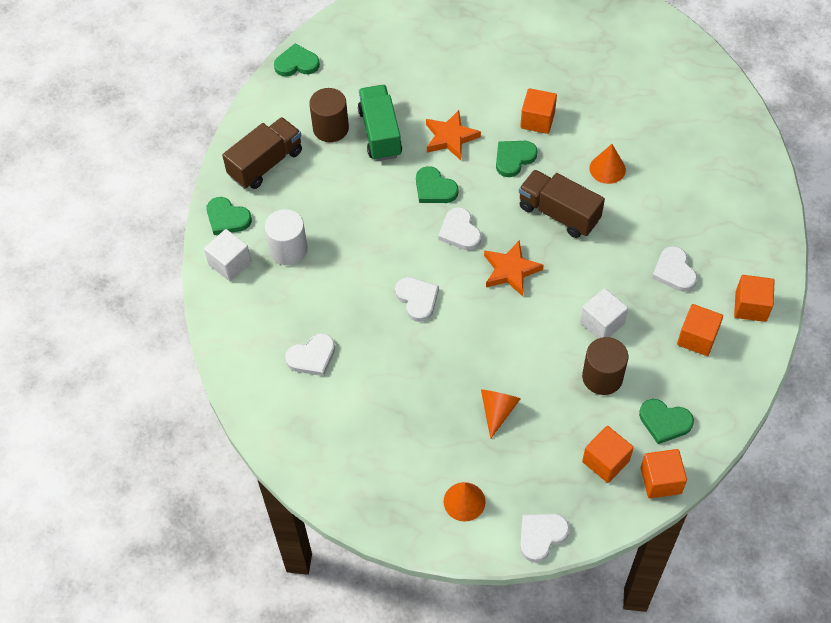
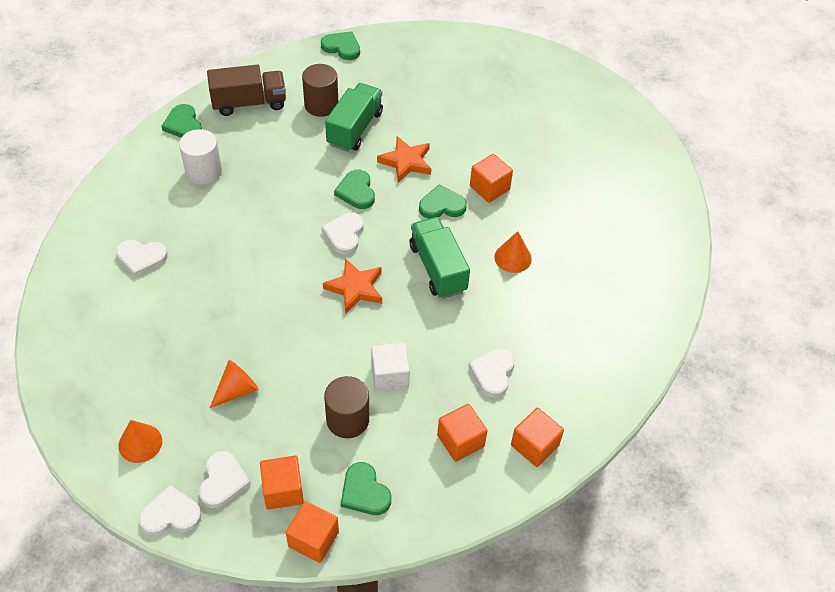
camera: 30 degrees right, 5 degrees down
white cube [204,229,251,281] -> none
white heart [395,277,439,322] -> white heart moved to [199,451,251,508]
brown truck [519,170,605,238] -> green truck [410,217,470,299]

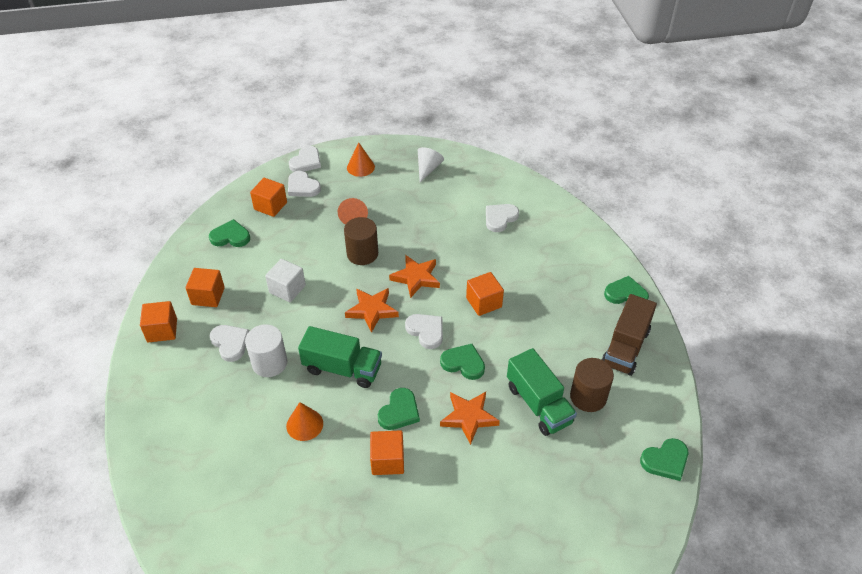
camera: 130 degrees right, 5 degrees down
white cylinder [179,129,222,185] -> white cylinder moved to [245,324,287,377]
orange cube [286,501,339,563] -> orange cube moved to [466,272,504,316]
brown cylinder [324,376,369,438] -> brown cylinder moved to [344,217,378,265]
none -> orange star [389,255,440,298]
none -> white cone [418,147,444,182]

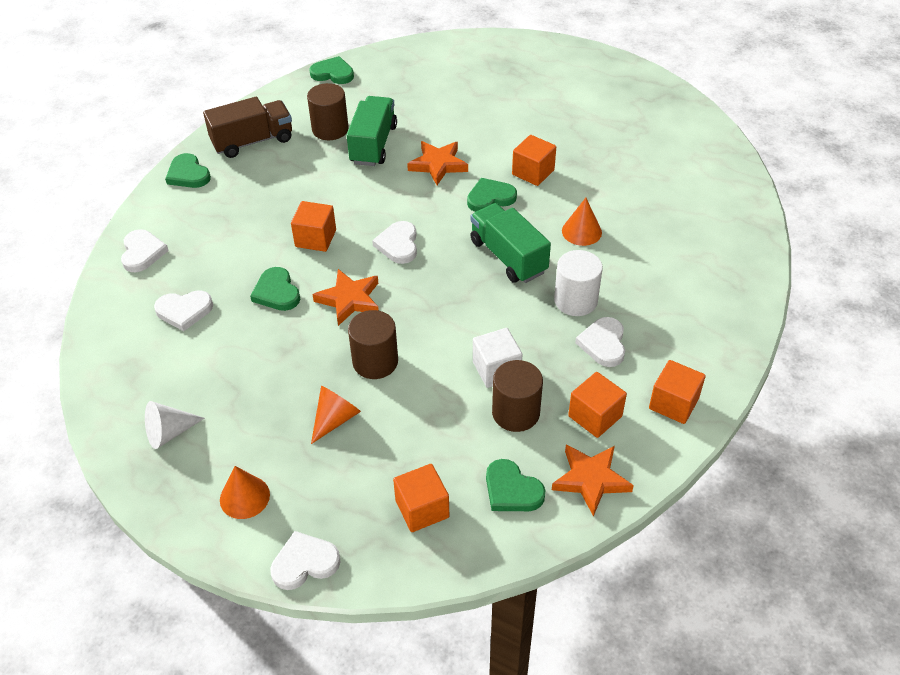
camera: 140 degrees left, 0 degrees up
white heart [288,171,321,197] -> white heart moved to [121,229,169,272]
orange star [345,288,399,333] -> orange star moved to [552,445,634,517]
green heart [440,344,485,380] -> green heart moved to [250,267,300,311]
none -> brown cylinder [492,360,543,432]

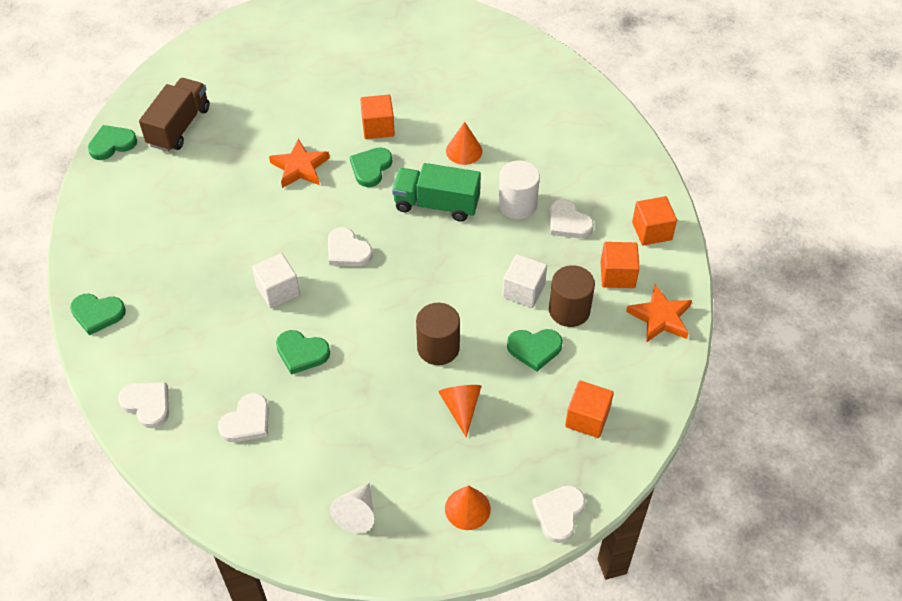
camera: 45 degrees left, 5 degrees up
brown truck [203,97,292,158] -> brown truck moved to [139,78,210,152]
orange cube [291,201,336,252] -> white cube [252,253,300,308]
brown cylinder [307,83,349,140] -> none
orange star [313,269,379,326] -> none
green truck [347,96,397,166] -> none
green heart [486,459,546,511] -> green heart moved to [507,329,563,371]

